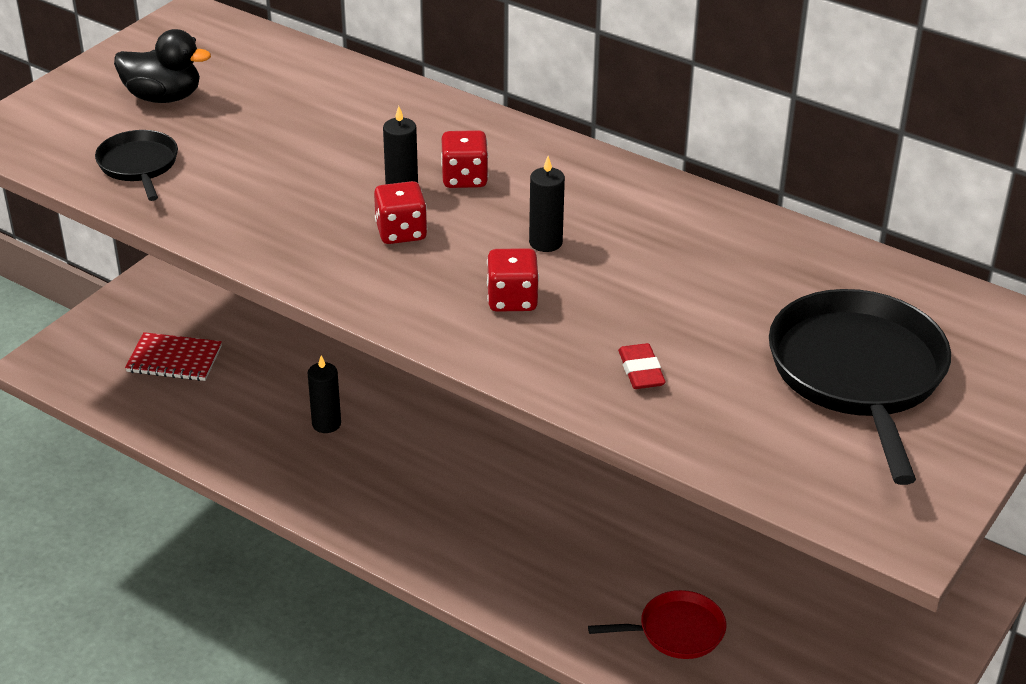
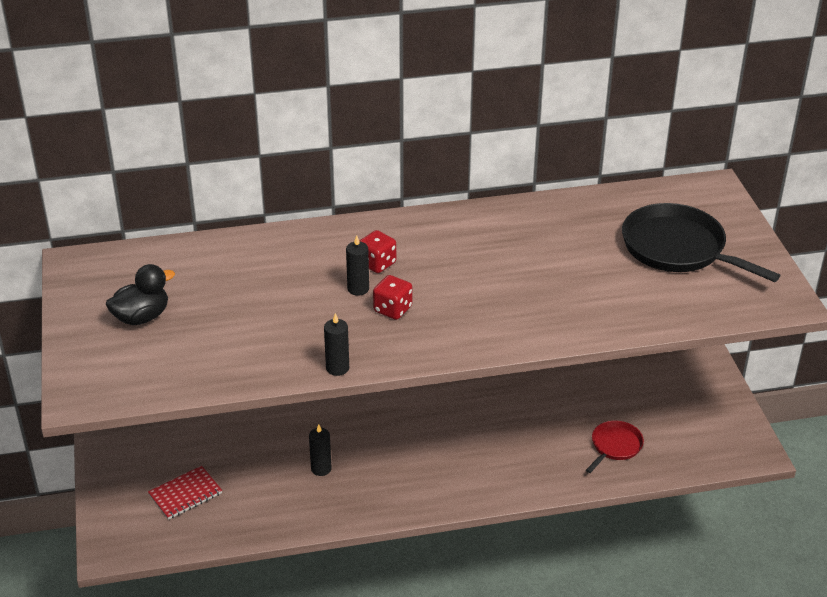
camera: 45 degrees left, 0 degrees up
black pan [95,130,178,201] -> none
red dice [487,248,539,312] -> none
black candle [529,156,565,252] -> black candle moved to [324,313,349,376]
red eraser [618,343,666,389] -> none

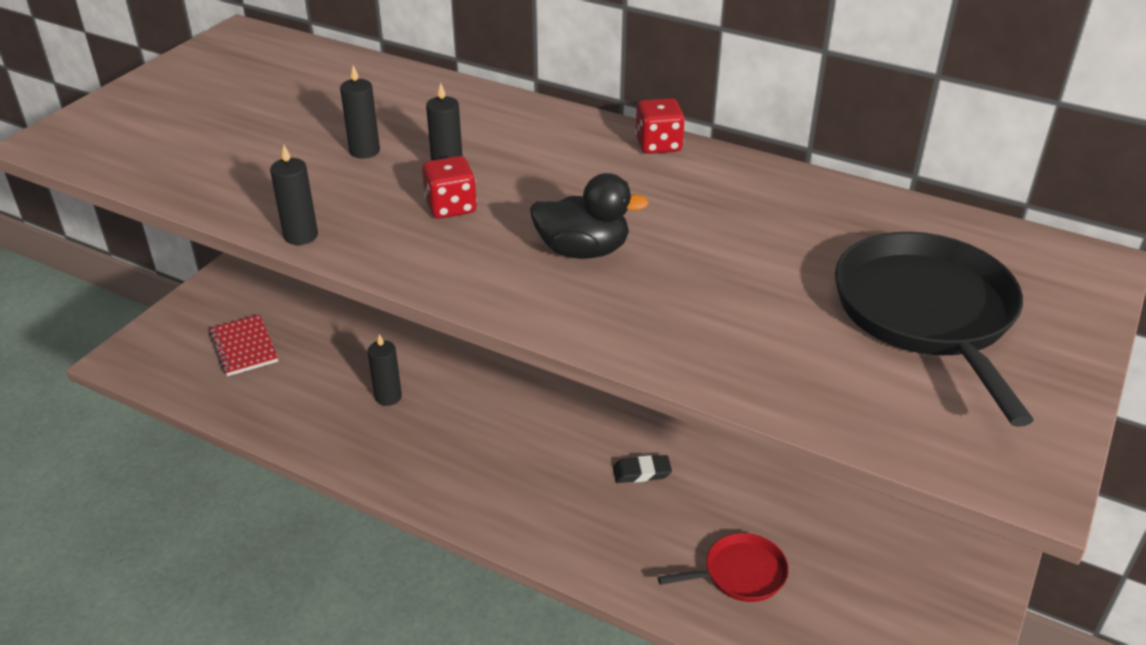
camera: 40 degrees right, 0 degrees up
black duck [106,264,175,325] -> black duck moved to [530,173,649,259]
red notebook [148,466,222,520] -> red notebook turned 60 degrees clockwise [209,314,278,376]
red dice [359,230,396,273] -> red dice moved to [635,98,685,154]
none -> black candle [340,65,380,159]
none -> black eraser [613,455,672,483]

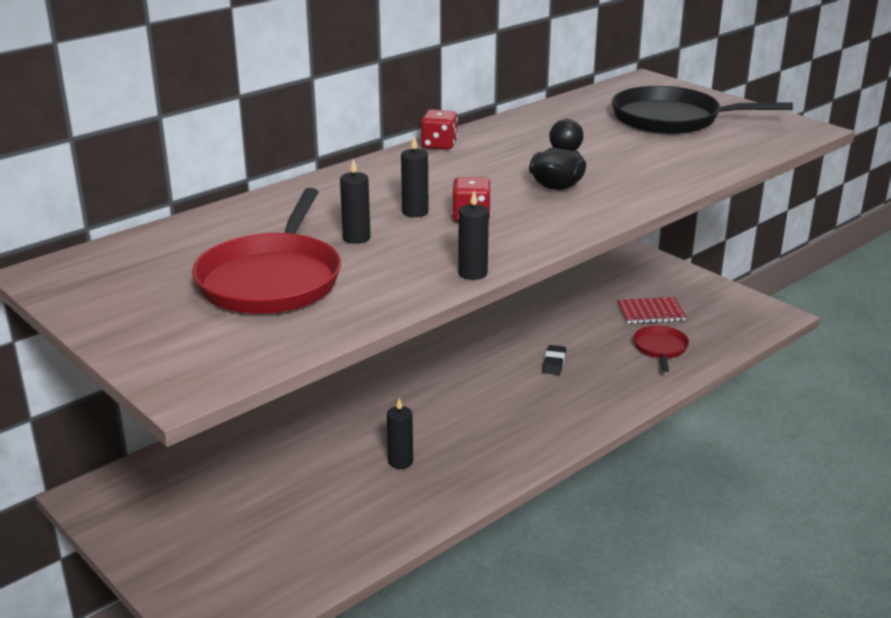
camera: 70 degrees left, 10 degrees down
red notebook [209,314,278,376] -> red notebook moved to [617,297,686,324]
none -> red pan [192,188,341,314]

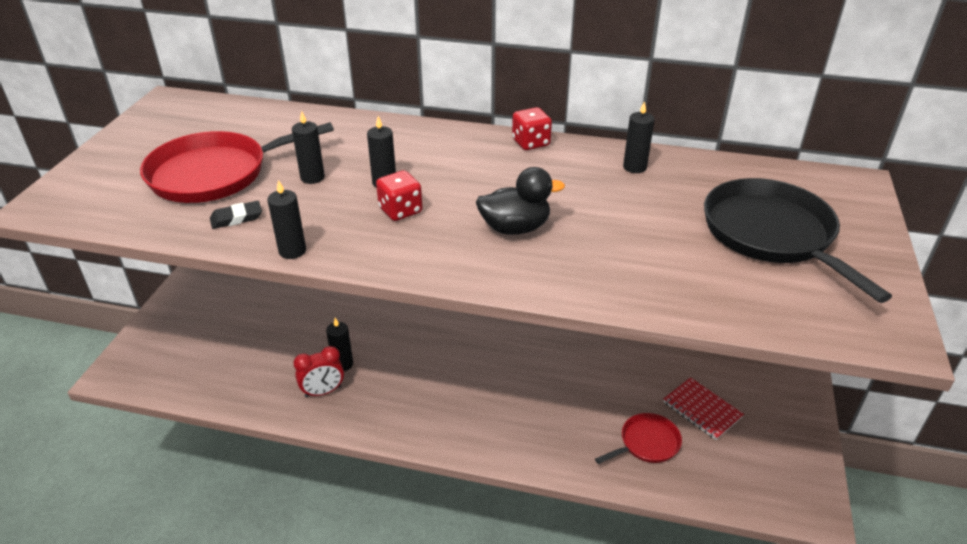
camera: 55 degrees right, 10 degrees up
black eraser [542,345,566,375] -> black eraser moved to [210,201,262,229]
none -> red clock [294,346,344,397]
none -> black candle [623,101,654,173]

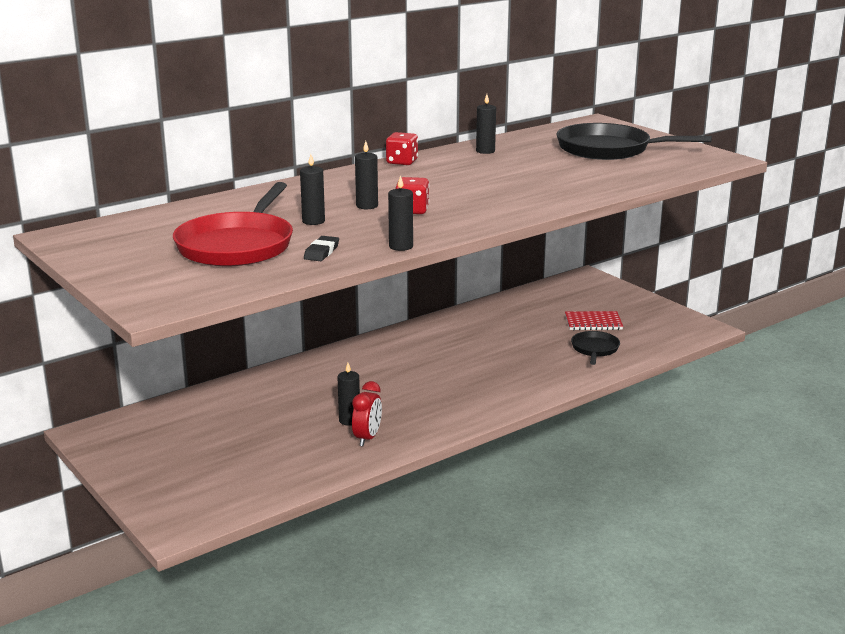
camera: 50 degrees left, 15 degrees down
black duck [476,167,565,235] -> none
red pan [595,413,682,464] -> black pan [571,331,620,365]

